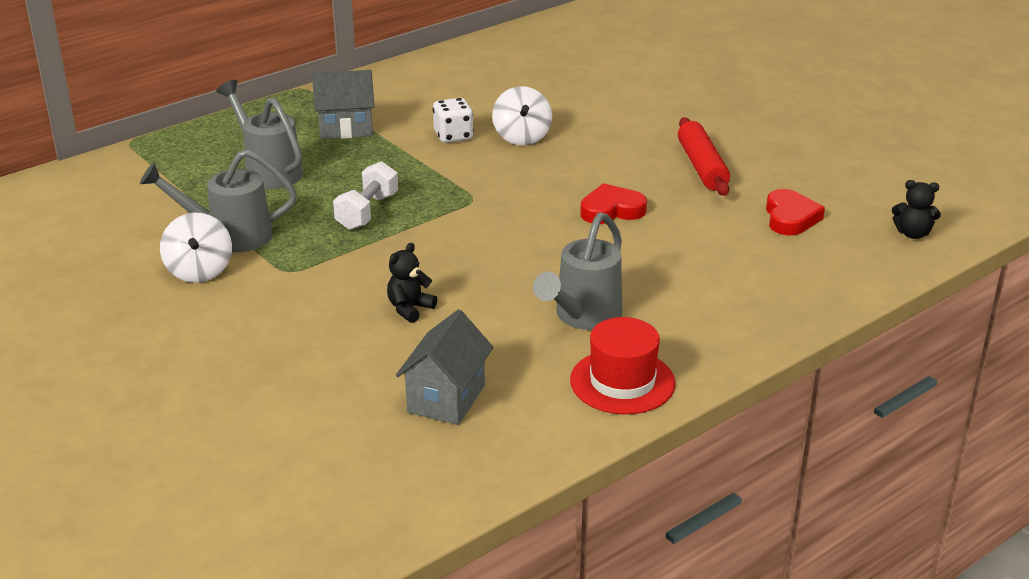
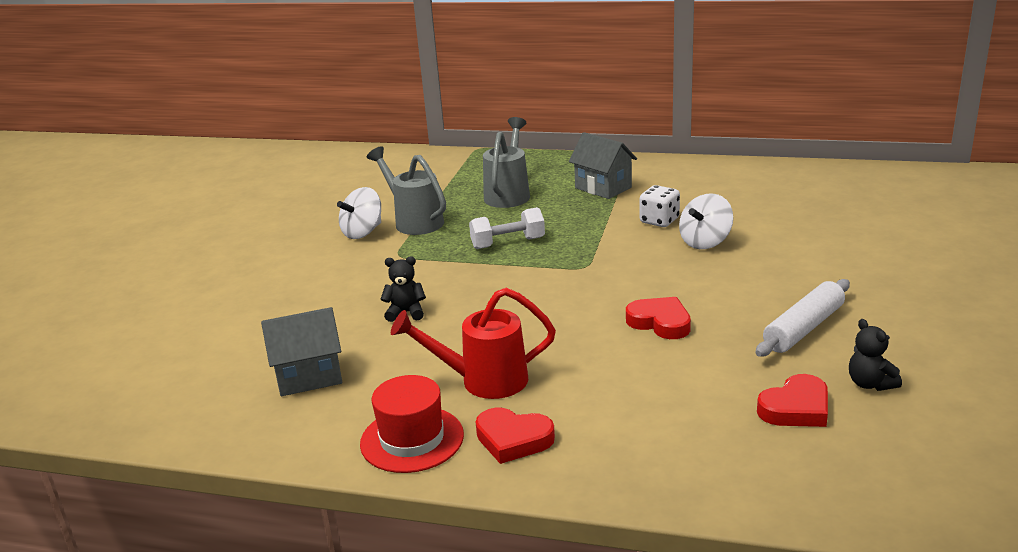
camera: 55 degrees right, 5 degrees down
grey watering can [533,212,622,330] -> red watering can [391,288,556,399]
red rolling pin [678,117,730,196] -> white rolling pin [756,279,850,357]
black teddy bear [892,180,941,239] -> black teddy bear moved to [849,319,902,391]
none -> red heart [476,408,555,464]

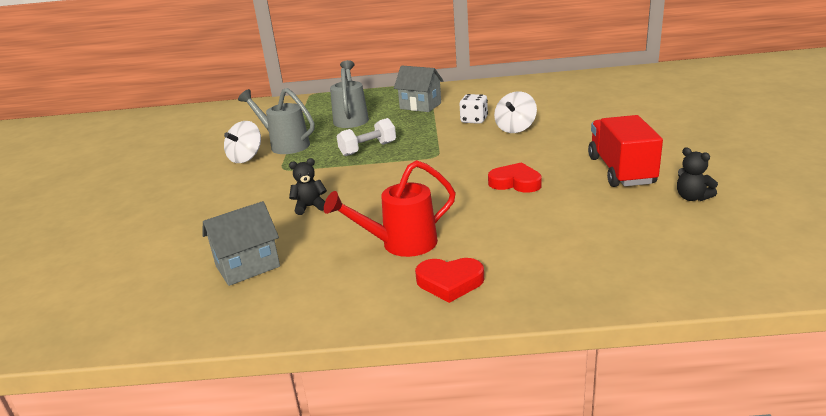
camera: 15 degrees left, 0 degrees up
red hat [360,375,464,473] -> none
white rolling pin [756,279,850,357] -> red truck [588,115,663,187]
red heart [757,374,828,427] -> none

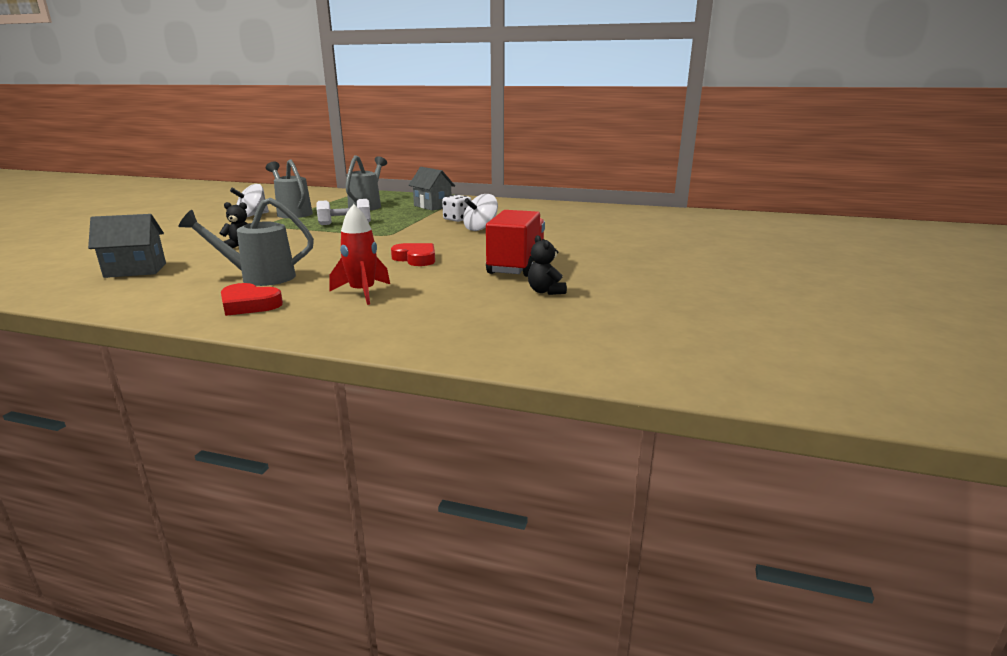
camera: 15 degrees right, 5 degrees down
red watering can [324,160,456,257] -> grey watering can [178,198,314,286]
none -> red rocket [329,204,390,305]

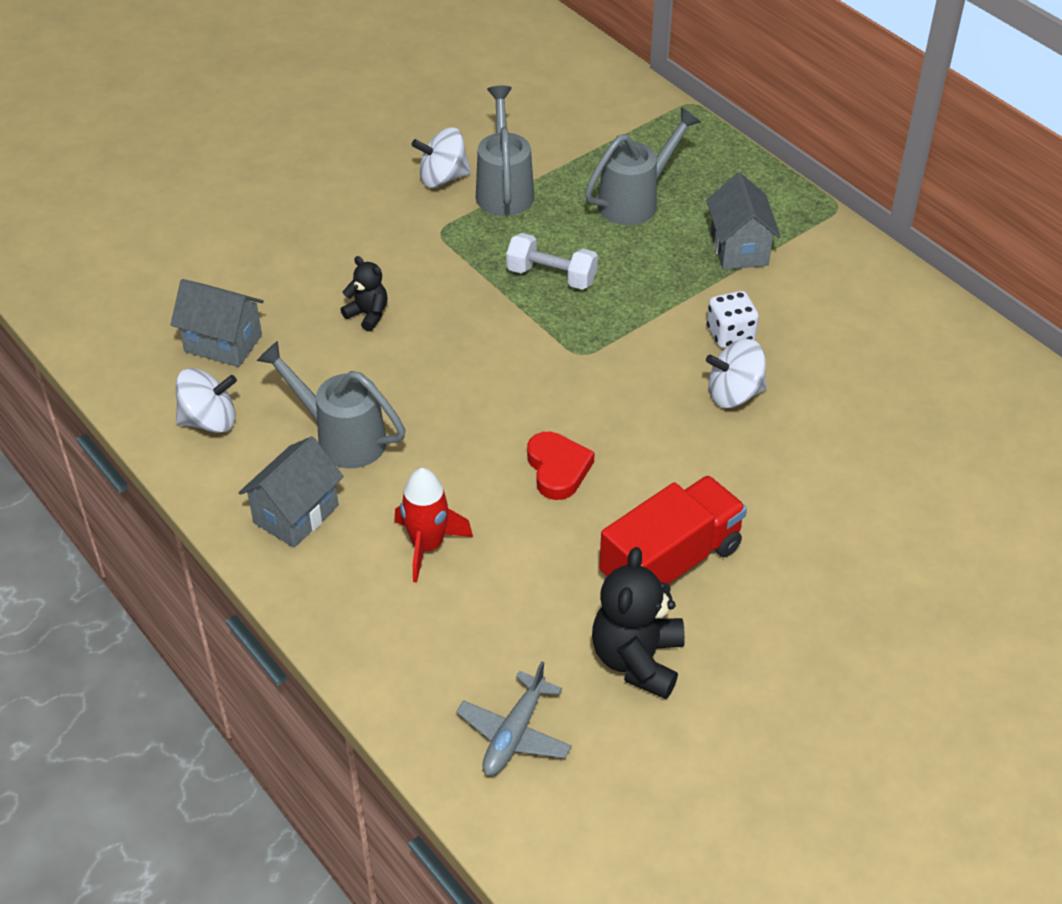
camera: 35 degrees right, 25 degrees up
red heart [221,283,283,316] -> grey house [239,436,344,548]
black teddy bear [528,235,567,295] -> black teddy bear [592,547,685,699], size x1.78
none -> white spinning top [176,368,237,433]
none -> grey plane [456,661,572,776]

